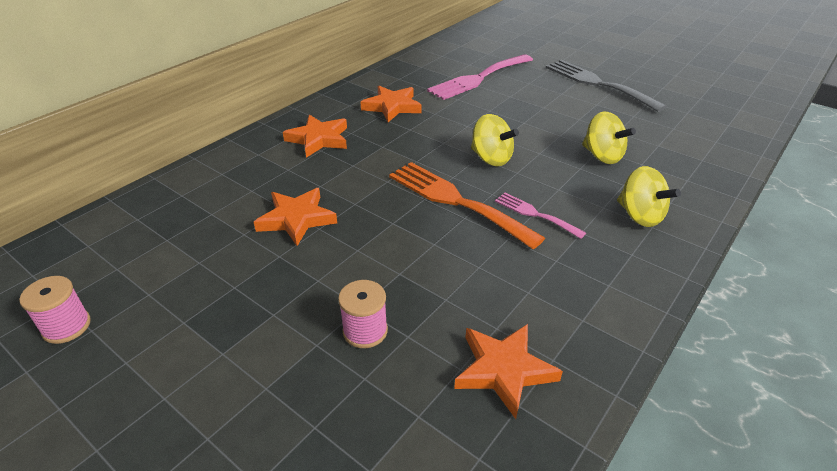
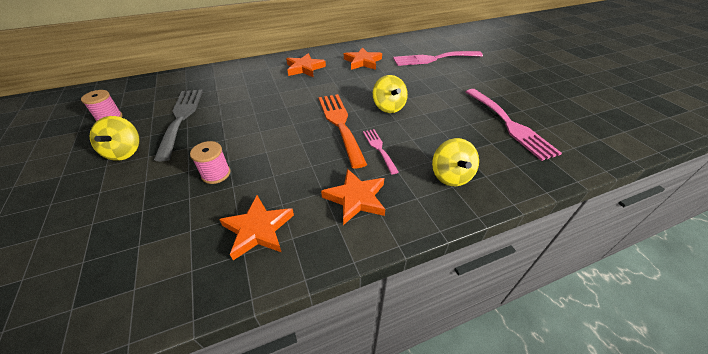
camera: 30 degrees right, 5 degrees up
orange star [254,188,337,246] -> orange star moved to [321,169,385,225]
grey fork [546,60,667,112] -> grey fork moved to [154,90,203,162]
yellow spinning top [582,112,636,164] -> yellow spinning top moved to [90,116,140,161]
none -> pink fork [466,89,562,161]

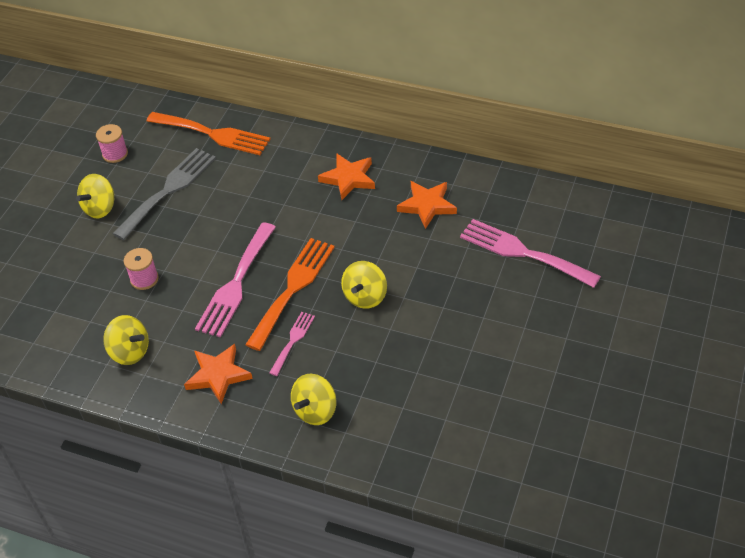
camera: 45 degrees right, 5 degrees up
orange star [219,195,294,260] -> yellow spinning top [103,315,149,365]
pink fork [466,89,562,161] -> pink fork moved to [195,222,276,338]
none -> orange fork [147,112,271,155]

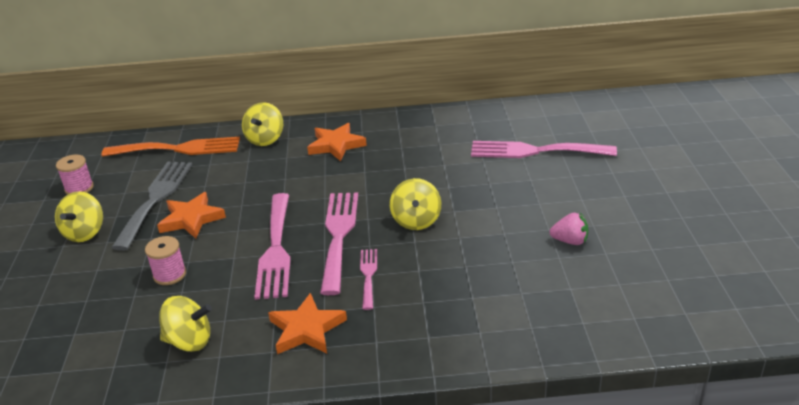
camera: 25 degrees left, 15 degrees down
orange fork [245,238,335,351] -> pink fork [320,193,358,295]
yellow spinning top [291,374,336,425] -> yellow spinning top moved to [242,102,283,146]
orange star [397,181,457,229] -> orange star moved to [157,192,226,238]
none -> pink strawberry [549,213,589,245]

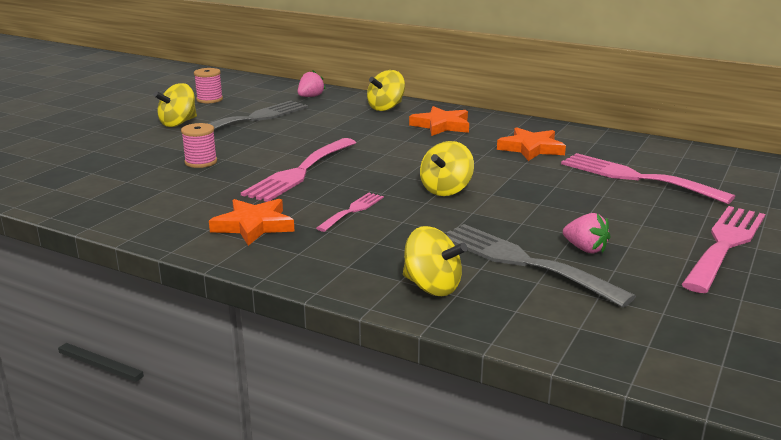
camera: 30 degrees right, 10 degrees down
orange fork [101,137,240,157] -> pink strawberry [298,70,325,97]
orange star [157,192,226,238] -> orange star moved to [497,127,566,161]
yellow spinning top [159,296,212,352] -> yellow spinning top moved to [403,226,467,296]
pink fork [320,193,358,295] -> pink fork moved to [681,206,765,293]
none -> grey fork [447,224,636,307]

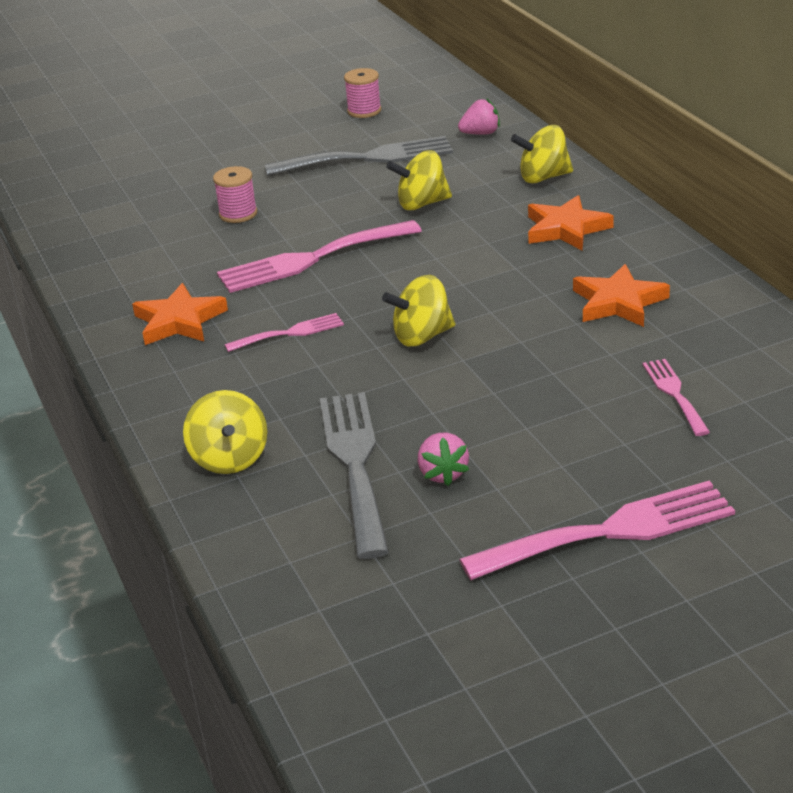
camera: 40 degrees right, 10 degrees up
yellow spinning top [154,83,197,127] -> yellow spinning top moved to [387,150,452,210]
pink fork [561,153,735,204] -> pink fork [642,359,710,436], size x0.53

